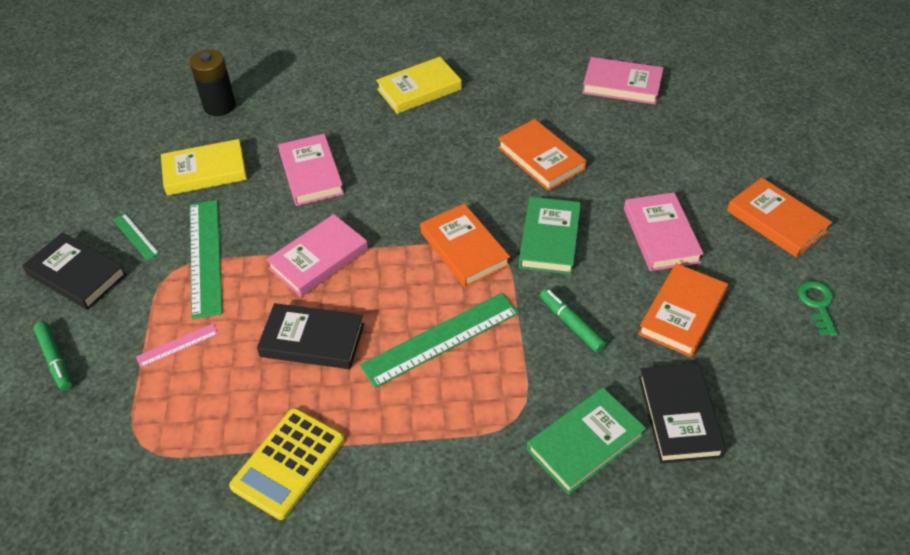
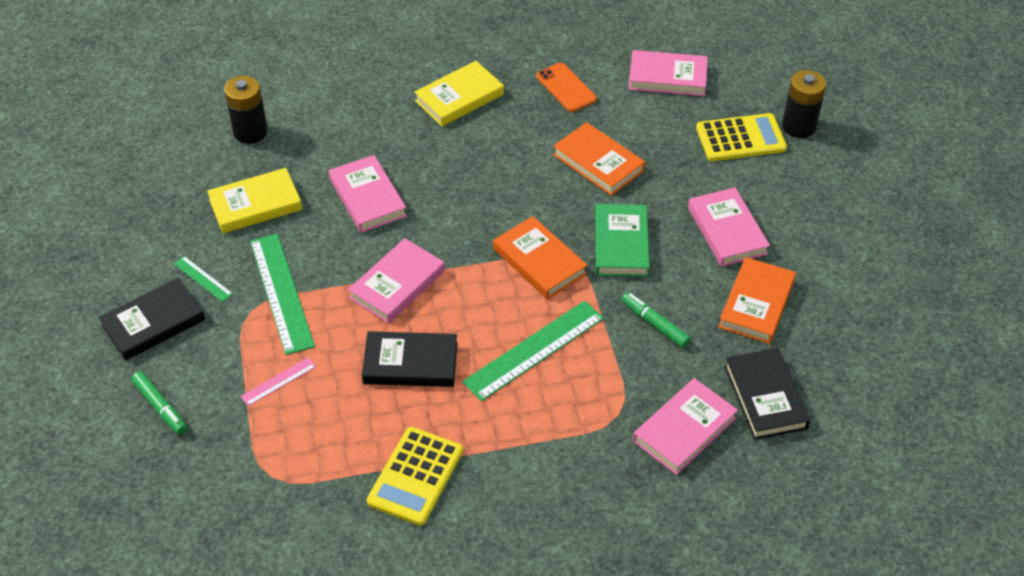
camera: 10 degrees left, 0 degrees up
black book [22,232,127,310] -> black book turned 60 degrees counterclockwise [99,278,205,361]
green book [527,387,646,495] -> pink book [633,378,738,475]
orange book [727,178,832,258] -> none
green key [798,281,838,336] -> none
none -> orange phone [536,63,597,112]
none -> yellow calculator [696,113,787,161]
none -> black battery [782,70,826,138]

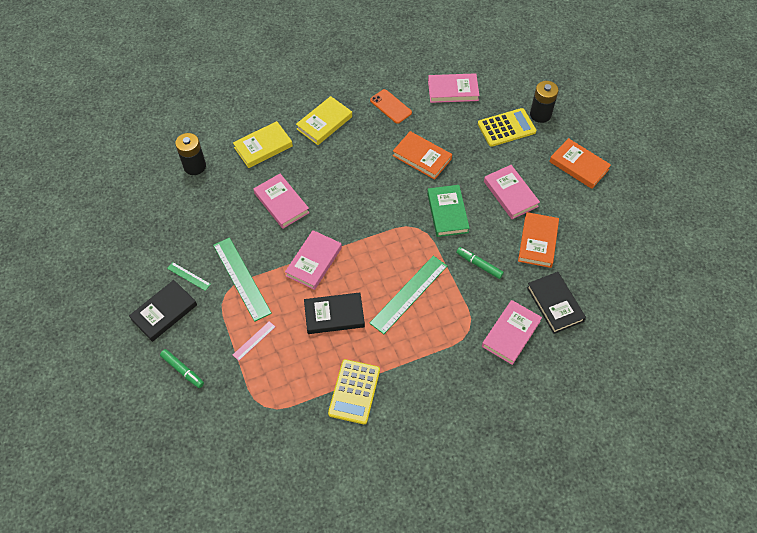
camera: 10 degrees left, 10 degrees up
yellow book [207,168,302,233] -> yellow book moved to [233,121,293,168]
orange book [493,216,588,299] -> orange book moved to [549,138,611,189]

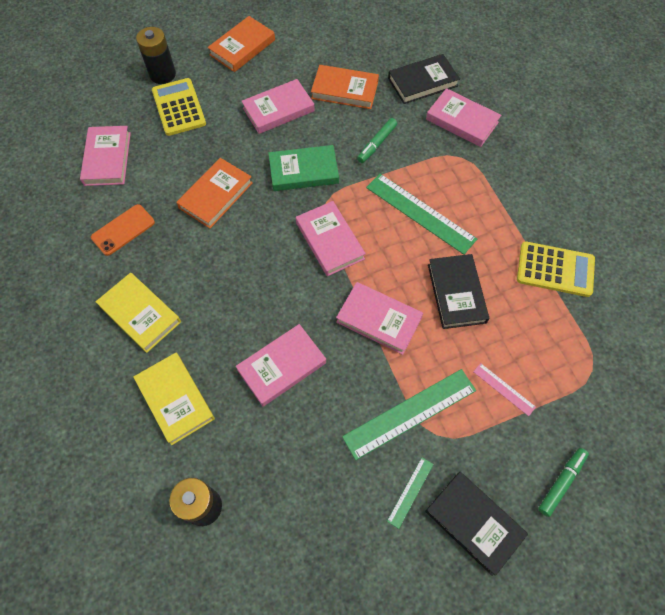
camera: 90 degrees left, 5 degrees up
none -> pink book [296,201,366,276]

